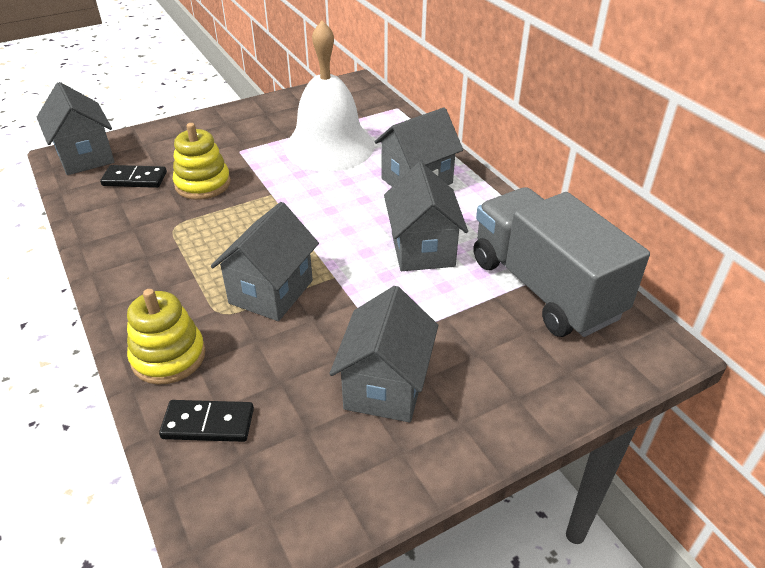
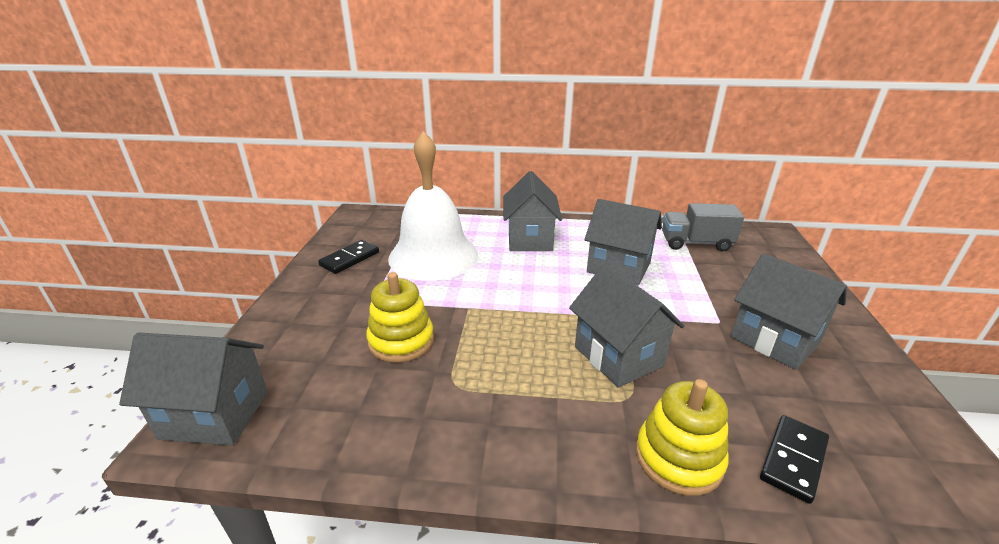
camera: 55 degrees left, 10 degrees down
black domino [100,165,167,188] -> black domino moved to [318,240,379,274]
grey truck [473,187,650,337] -> grey truck [662,203,744,251], size x0.57

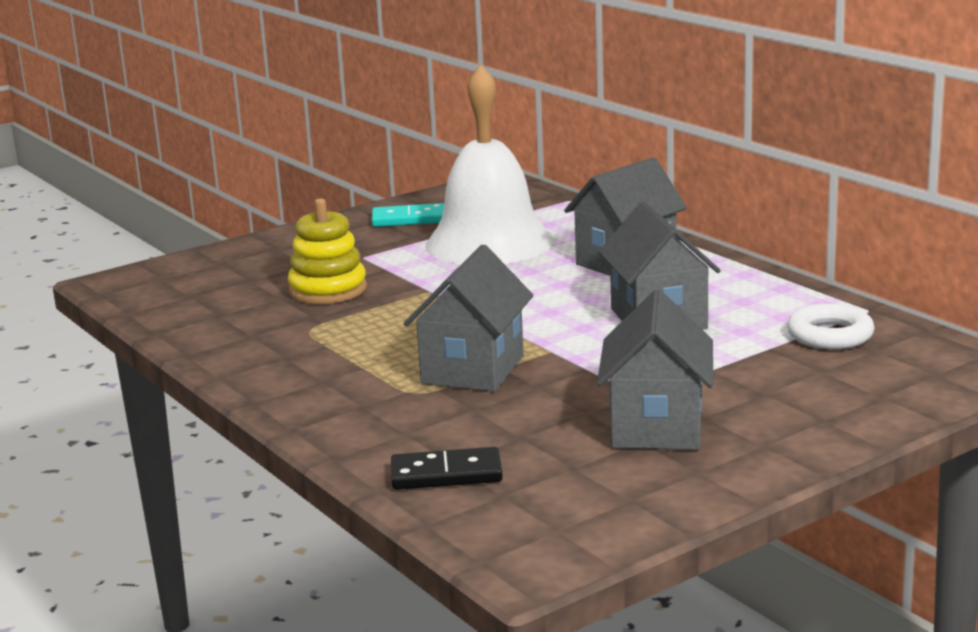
camera: 50 degrees right, 10 degrees down
grey house [119,333,268,446] -> none
black domino [318,240,379,274] -> turquoise domino [372,203,444,227]
yellow stacking toy [636,379,729,496] -> none
grey truck [662,203,744,251] -> white ring [787,303,875,349]

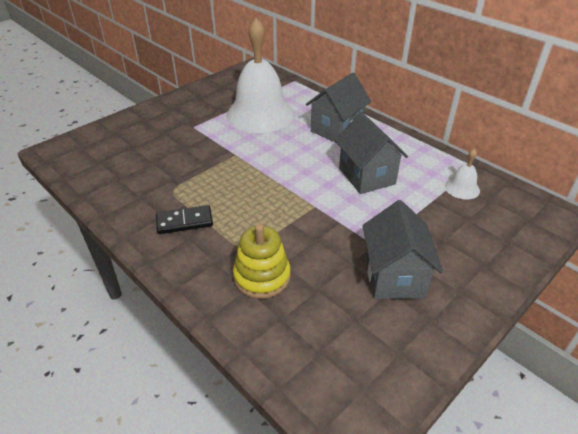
camera: 10 degrees left, 20 degrees up
yellow stacking toy [288,198,367,304] -> yellow stacking toy moved to [233,224,291,299]
turquoise domino [372,203,444,227] -> none
black domino [391,447,503,490] -> black domino moved to [156,205,213,234]
grey house [404,245,533,392] -> none
white ring [787,303,875,349] -> white bell [445,148,480,200]

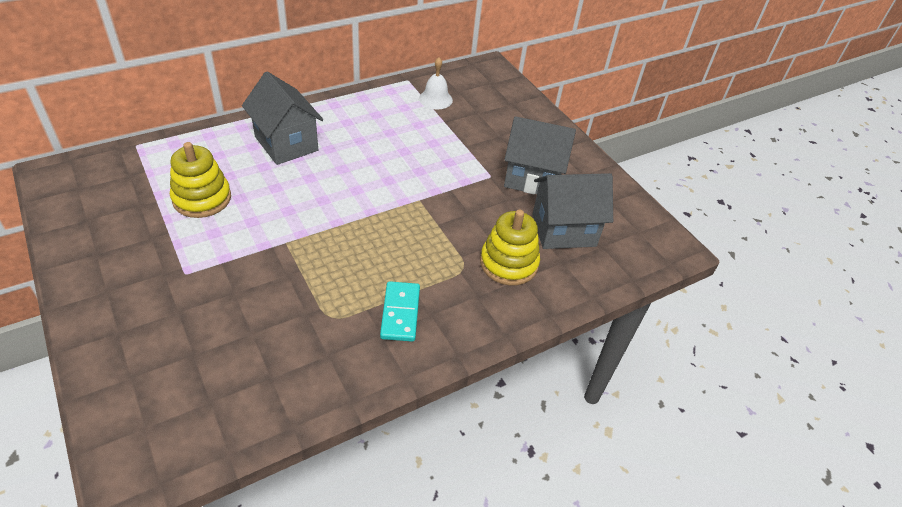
camera: 80 degrees left, 5 degrees up
black domino [156,205,213,234] -> turquoise domino [380,281,420,342]
white bell [226,18,294,133] -> yellow stacking toy [170,142,231,218]
grey house [335,112,408,194] -> grey house moved to [532,173,613,249]

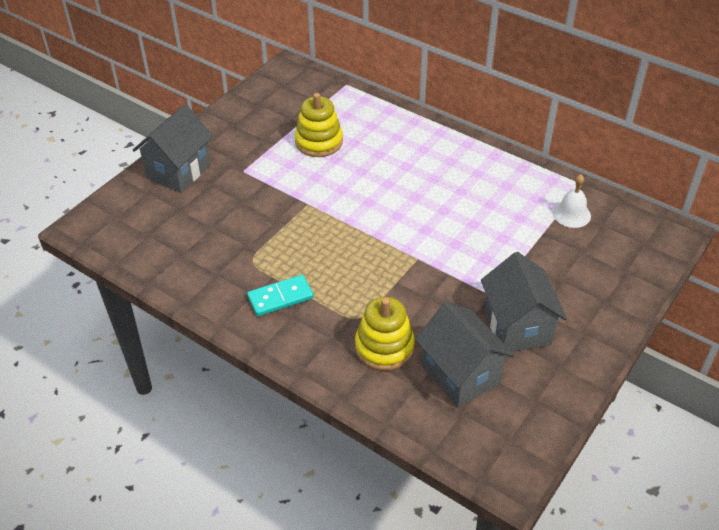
camera: 70 degrees right, 0 degrees up
grey house [242,72,323,165] -> grey house moved to [133,104,213,193]

